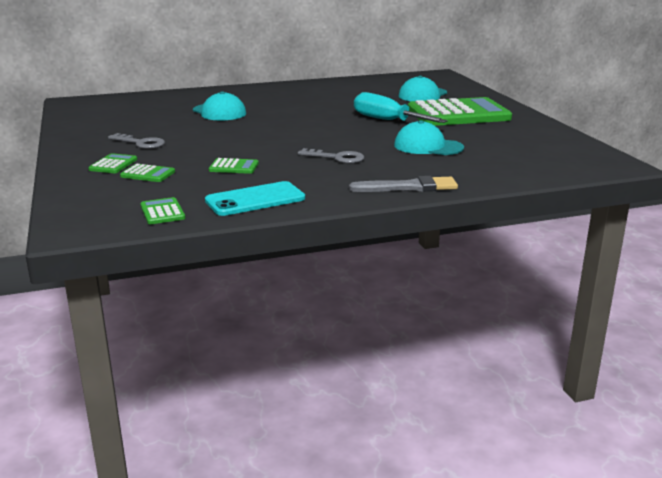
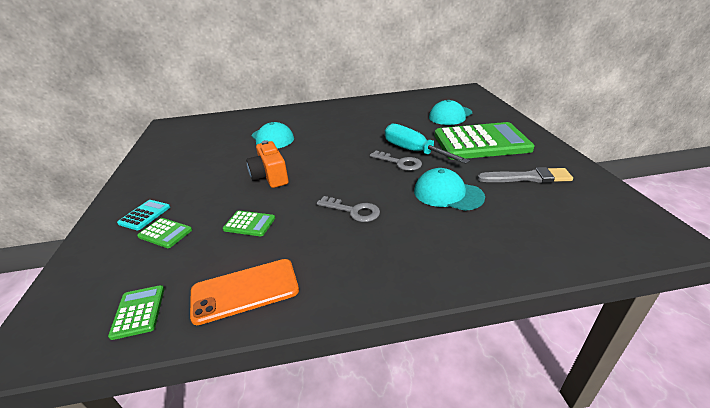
camera: 10 degrees right, 10 degrees up
green calculator [88,153,137,173] -> turquoise calculator [117,200,170,230]
grey key [108,133,165,149] -> grey key moved to [370,150,422,171]
turquoise phone [205,181,305,216] -> orange phone [190,259,299,325]
grey brush [349,176,458,192] -> grey brush moved to [477,167,573,183]
none -> orange camera [246,140,289,188]

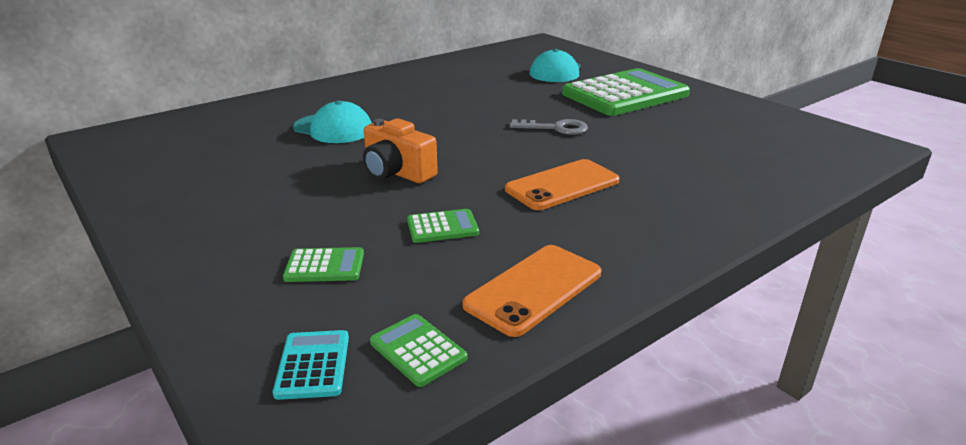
camera: 30 degrees left, 5 degrees down
turquoise calculator [117,200,170,230] -> turquoise calculator moved to [273,330,349,400]
grey key [317,196,380,222] -> orange phone [505,159,620,210]
turquoise screwdriver [385,123,470,164] -> none
turquoise cap [414,168,485,211] -> none
grey brush [477,167,573,183] -> none

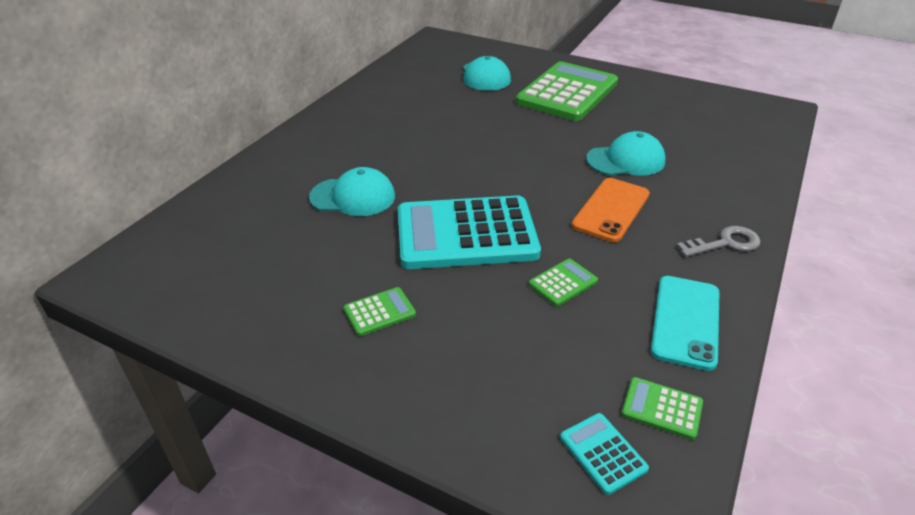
camera: 25 degrees left, 10 degrees up
green calculator [283,247,364,282] -> green calculator moved to [344,287,416,336]
orange camera [363,118,438,183] -> turquoise calculator [398,196,541,269]
orange phone [462,245,601,337] -> turquoise phone [651,276,719,371]
grey key [510,119,588,135] -> grey key moved to [676,226,761,257]
none -> turquoise cap [586,131,665,176]

